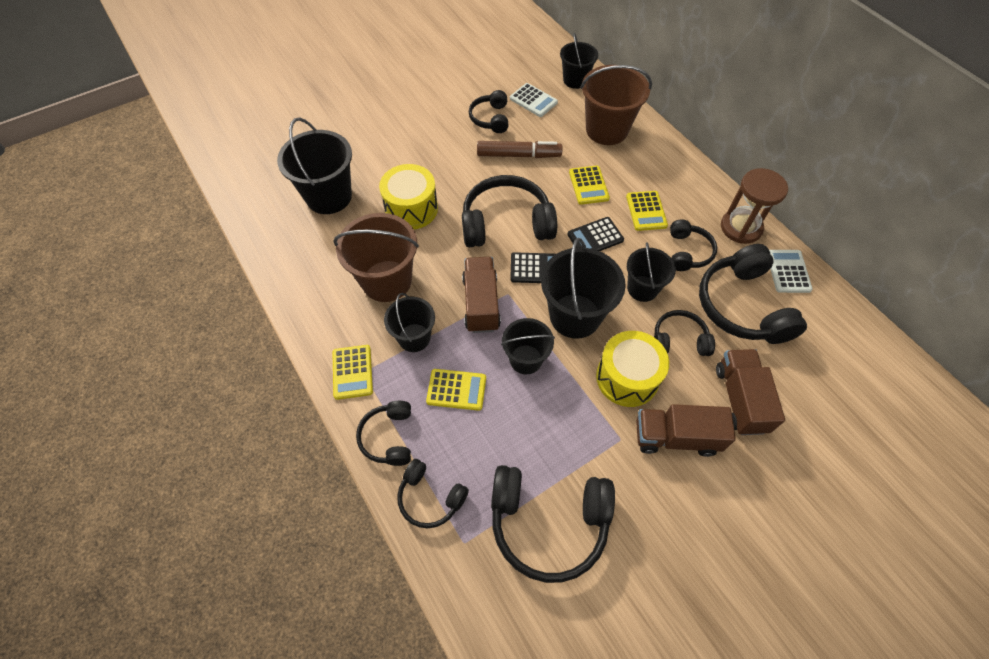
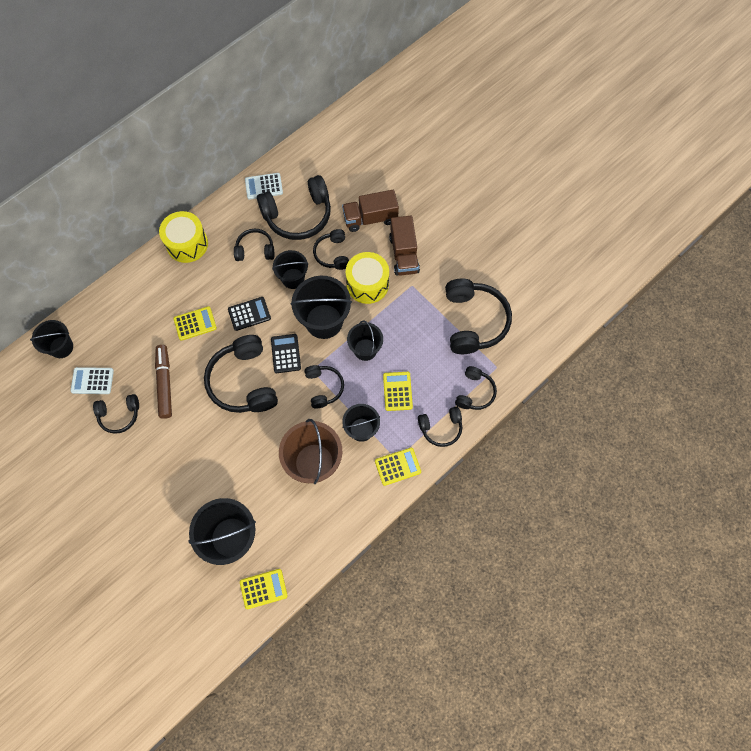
camera: 100 degrees left, 10 degrees up
yellow drum [379,164,438,230] -> yellow drum moved to [159,211,208,263]
brown truck [462,257,501,333] -> black headphones [304,365,344,408]
white calculator [510,83,558,117] -> white calculator turned 120 degrees counterclockwise [71,367,114,394]
black calculator [567,217,624,251] -> black calculator turned 75 degrees counterclockwise [228,297,271,331]
brown bucket [581,65,652,145] -> none
yellow calculator [626,191,668,231] -> yellow calculator moved to [240,569,288,609]
brown hourglass [721,168,788,244] -> none

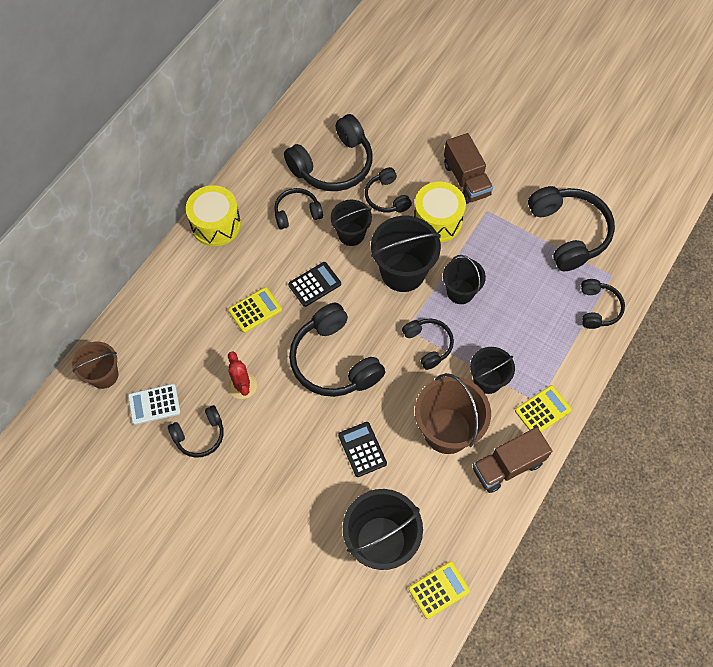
camera: 15 degrees left, 5 degrees down
black bucket [30,320,73,358] -> brown bucket [72,342,118,389]
brown marker [155,345,172,419] -> red cactus [228,351,257,399]
white calculator [245,173,283,200] -> none
black calculator [271,334,301,373] -> black calculator moved to [338,422,387,477]
brown truck [342,190,399,232] -> brown truck moved to [473,427,552,493]
yellow calculator [383,372,413,411] -> none
black headphones [418,406,462,447] -> none

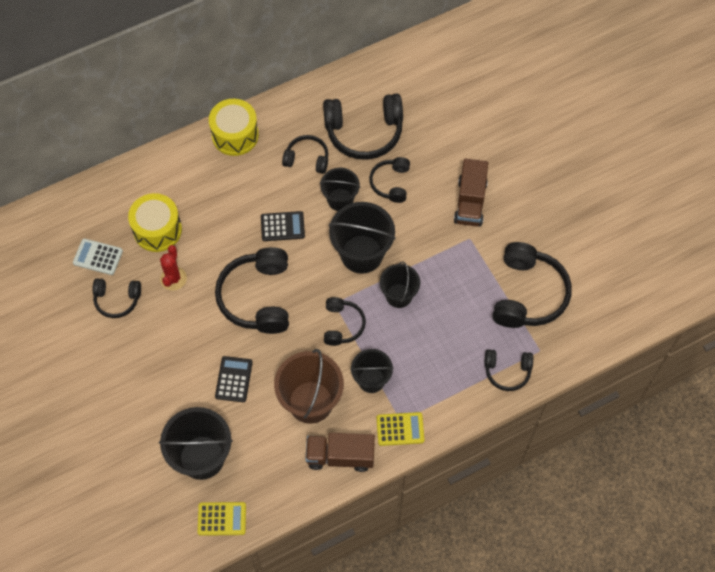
camera: 30 degrees right, 0 degrees up
brown bucket [72,342,118,389] -> none
yellow calculator [228,287,282,333] -> none
yellow drum [414,182,466,242] -> yellow drum moved to [128,193,182,252]
black headphones [581,279,625,329] -> black headphones turned 60 degrees clockwise [485,349,533,391]

